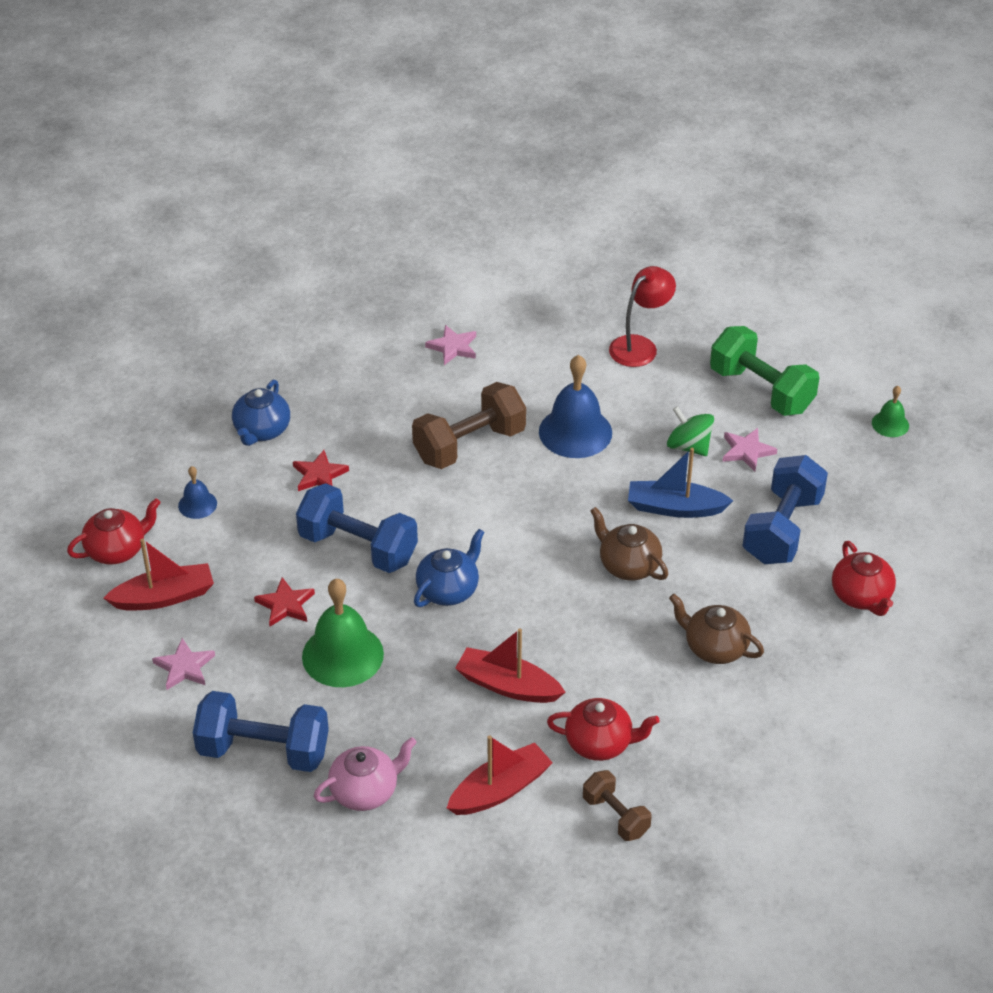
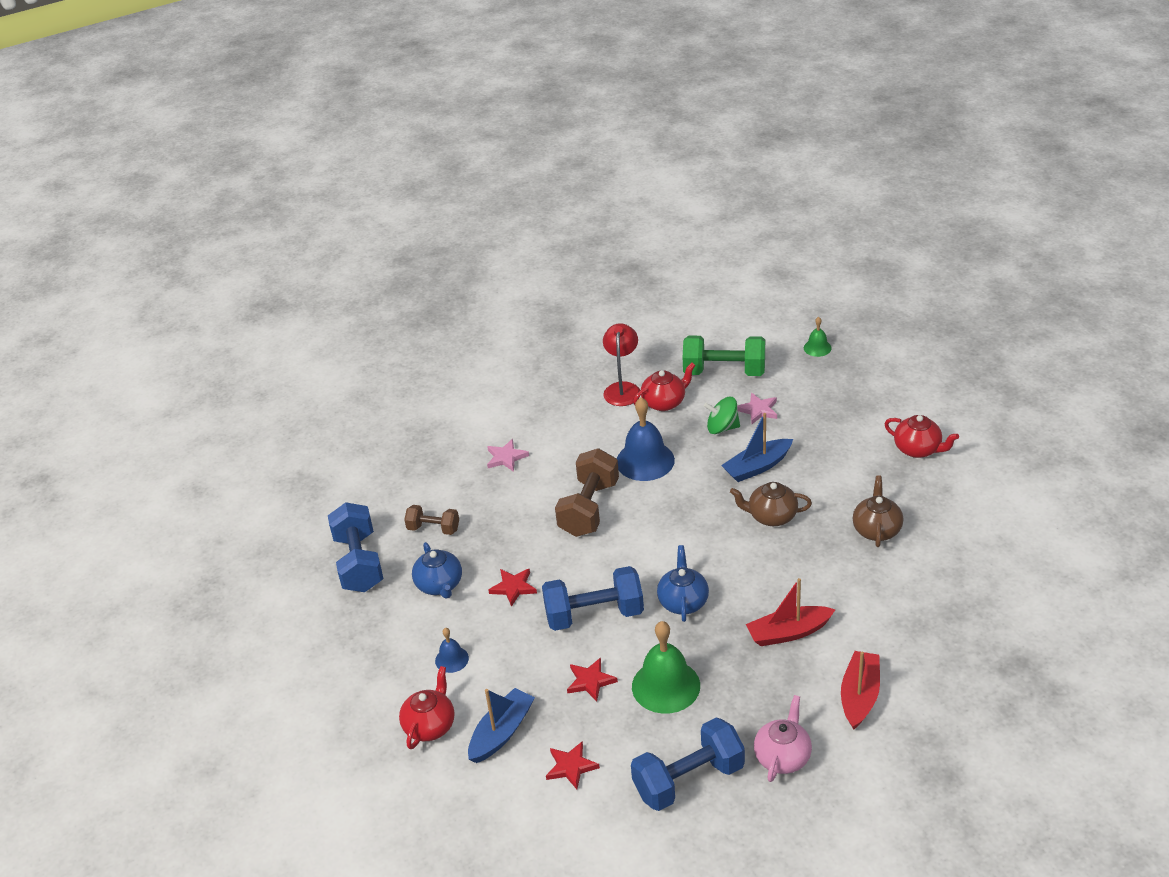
camera: 35 degrees left, 5 degrees down
red boat [103,538,214,611] -> blue boat [468,688,535,763]
pink star [152,638,215,690] -> red star [546,741,600,789]
red teapot [547,698,660,761] -> red teapot moved to [633,363,696,411]
brown dumbbell [583,770,651,841] -> brown dumbbell moved to [404,505,459,535]
brown teapot [669,594,764,664] -> brown teapot turned 105 degrees clockwise [853,475,903,547]
blue dumbbell [743,455,828,564] -> blue dumbbell moved to [328,502,383,592]

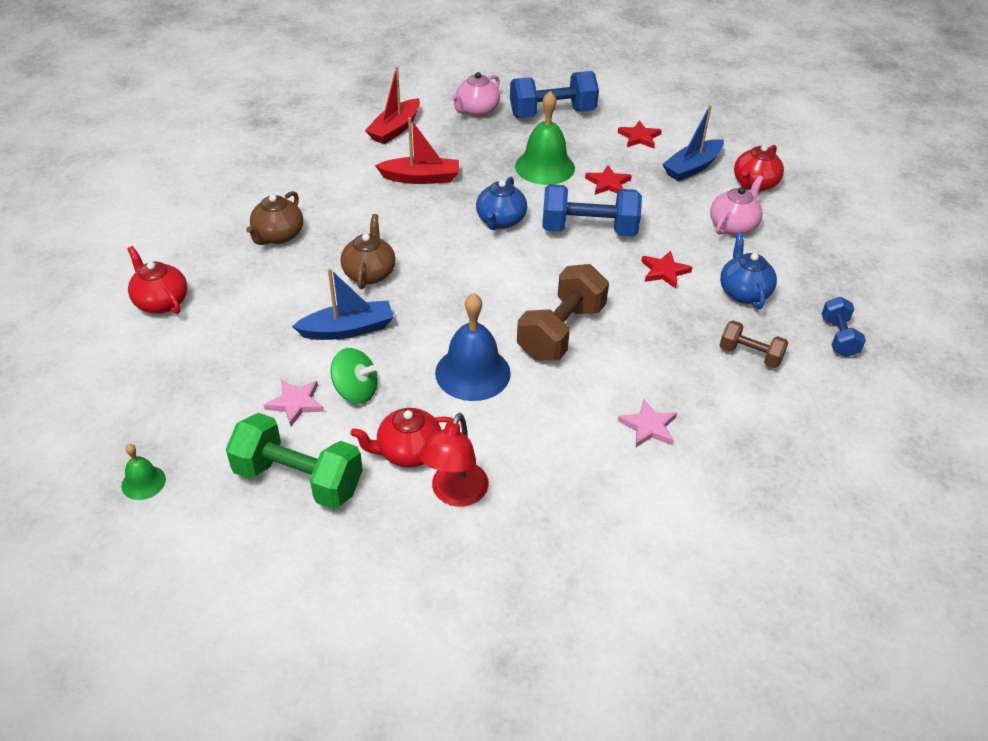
camera: 170 degrees left, 5 degrees up
blue dumbbell [328,502,383,592] -> blue dumbbell [821,297,866,357], size x0.57
blue bell [435,628,469,673] -> pink teapot [710,175,763,236]
brown teapot [730,482,812,526] -> brown teapot turned 105 degrees counterclockwise [340,214,396,289]

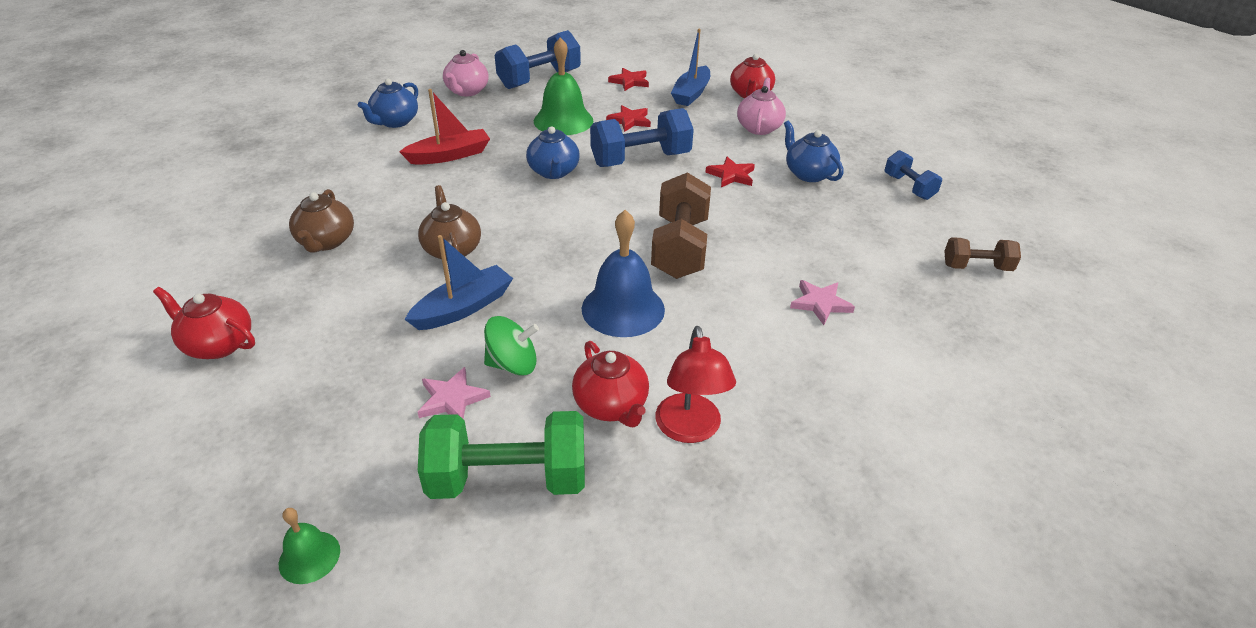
camera: 25 degrees left, 5 degrees down
red teapot [350,408,454,467] -> red teapot turned 75 degrees counterclockwise [572,341,649,427]
red boat [365,67,420,144] -> blue teapot [358,79,418,128]
brown dumbbell [719,321,788,368] -> brown dumbbell moved to [944,237,1021,271]

